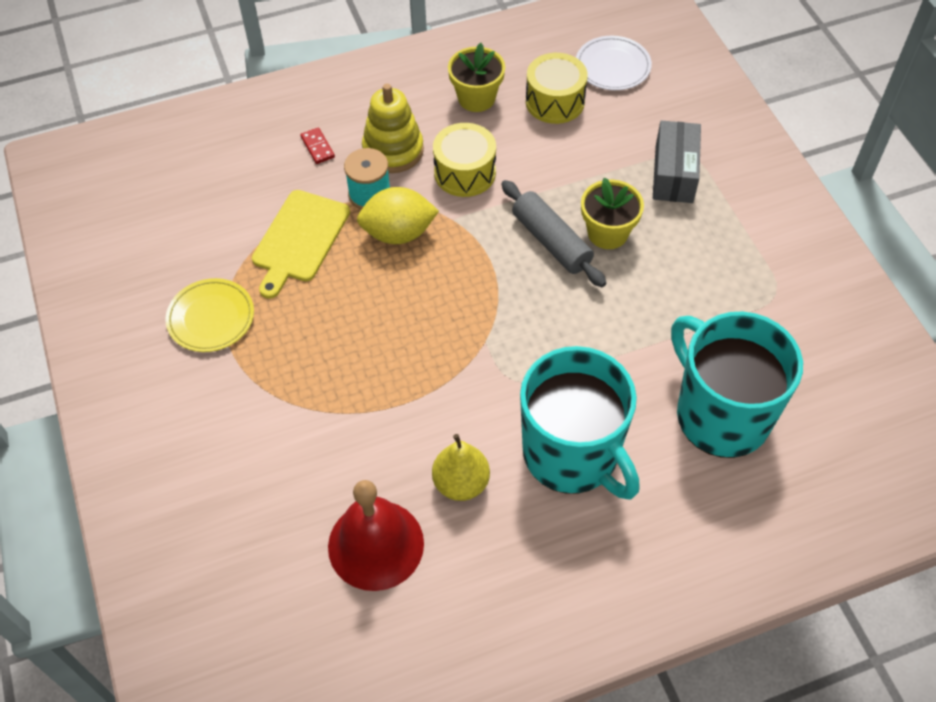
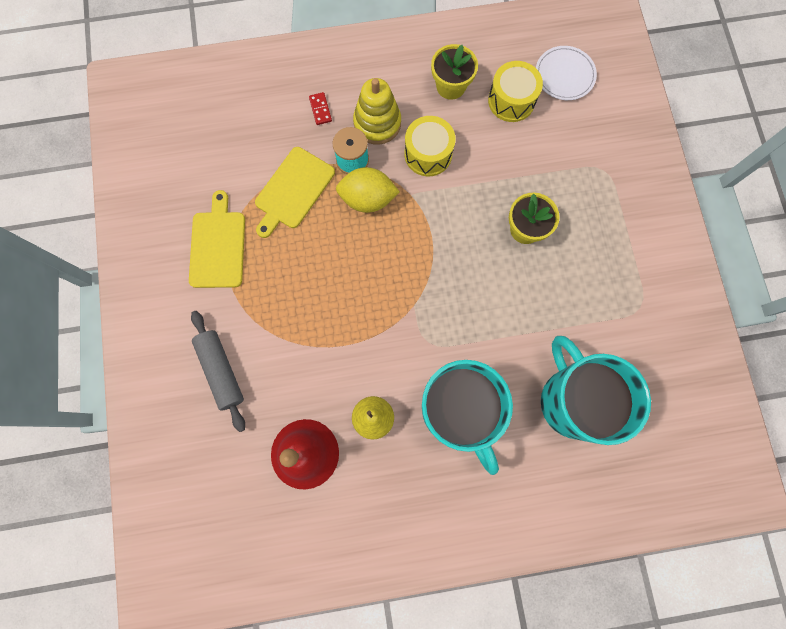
camera: 10 degrees right, 20 degrees up
yellow plate [165,278,254,352] -> yellow cutting board [189,190,245,288]
grey rolling pin [501,180,606,287] -> grey rolling pin moved to [191,311,245,432]
grey box [653,120,701,203] -> none

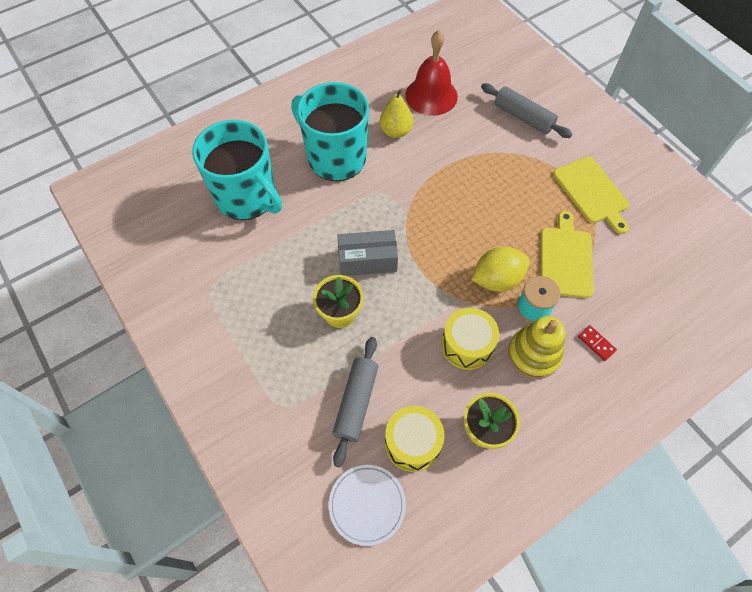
camera: 155 degrees right, 15 degrees down
none -> grey rolling pin [332,337,378,467]
none -> grey box [337,230,398,276]

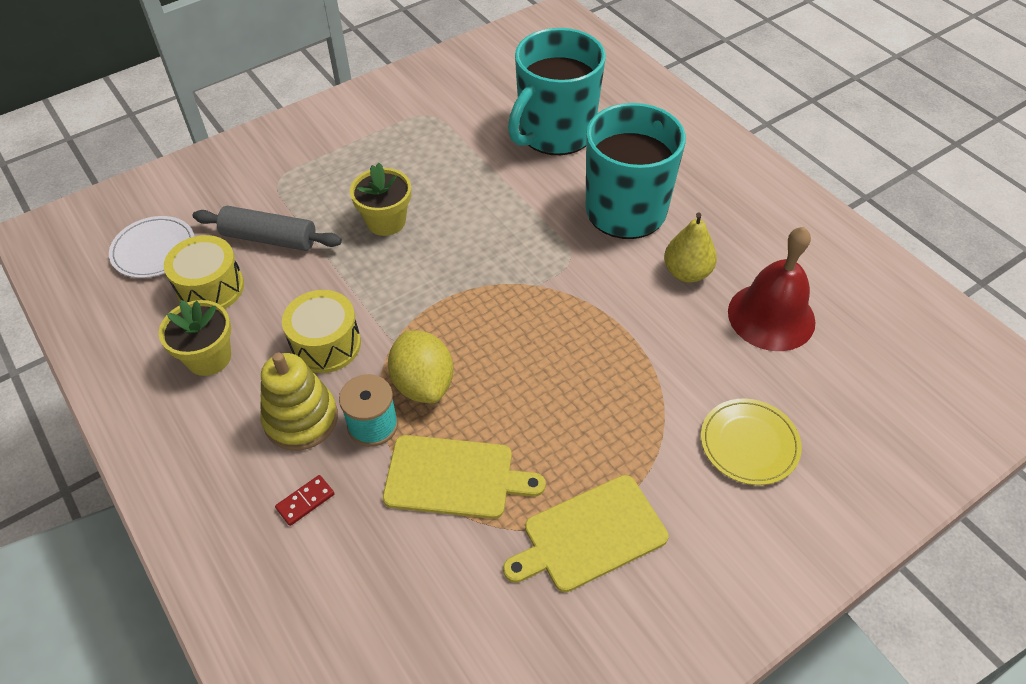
camera: 90 degrees right, 10 degrees down
grey box [337,230,398,276] -> none
grey rolling pin [481,83,572,138] -> yellow plate [701,399,802,485]

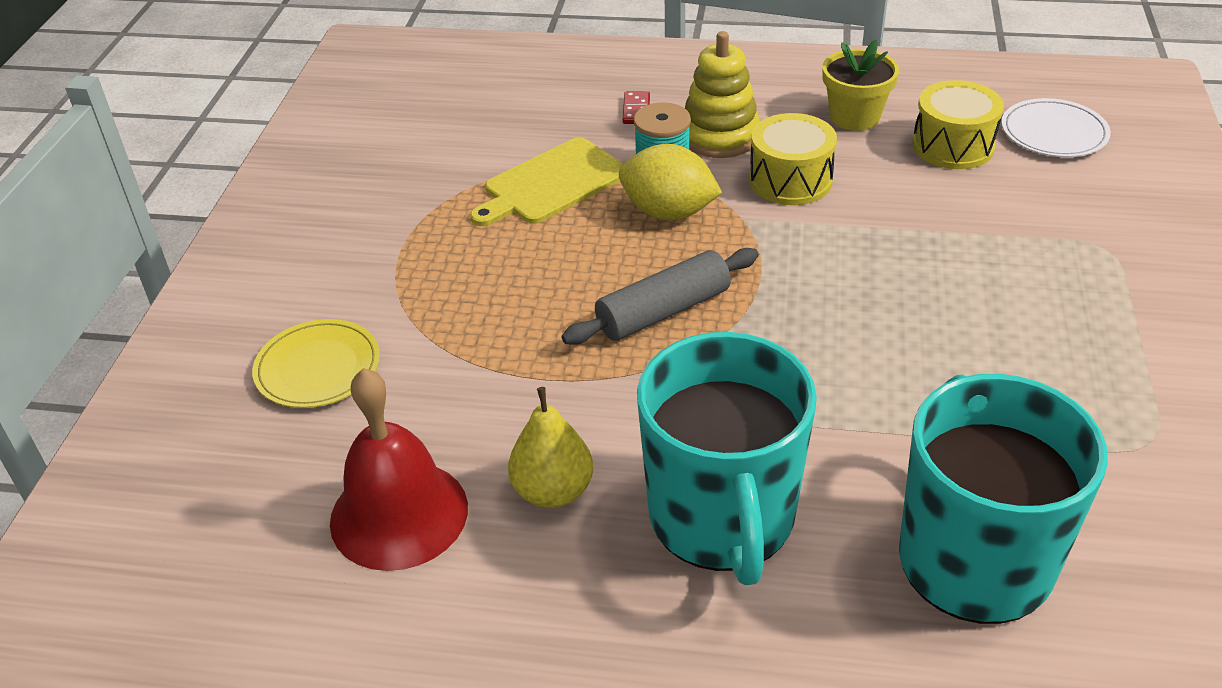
camera: 135 degrees right, 10 degrees down
grey rolling pin [193,206,342,251] -> grey rolling pin moved to [561,248,759,345]
yellow flower pot [350,163,411,236] -> none
yellow cutting board [503,475,669,592] -> none

